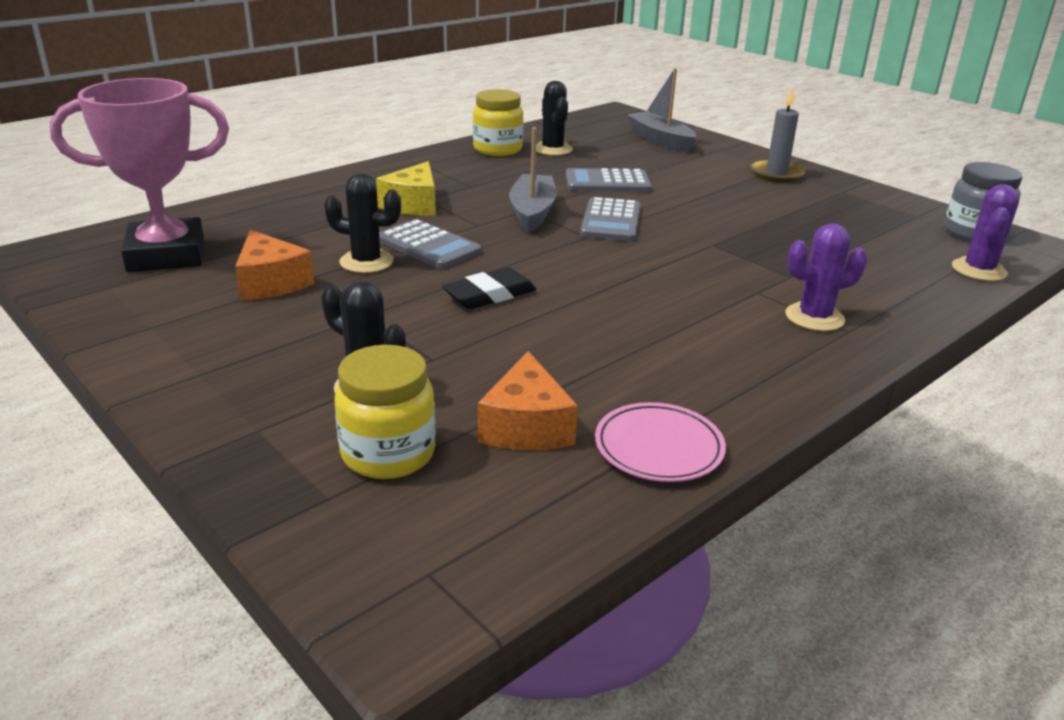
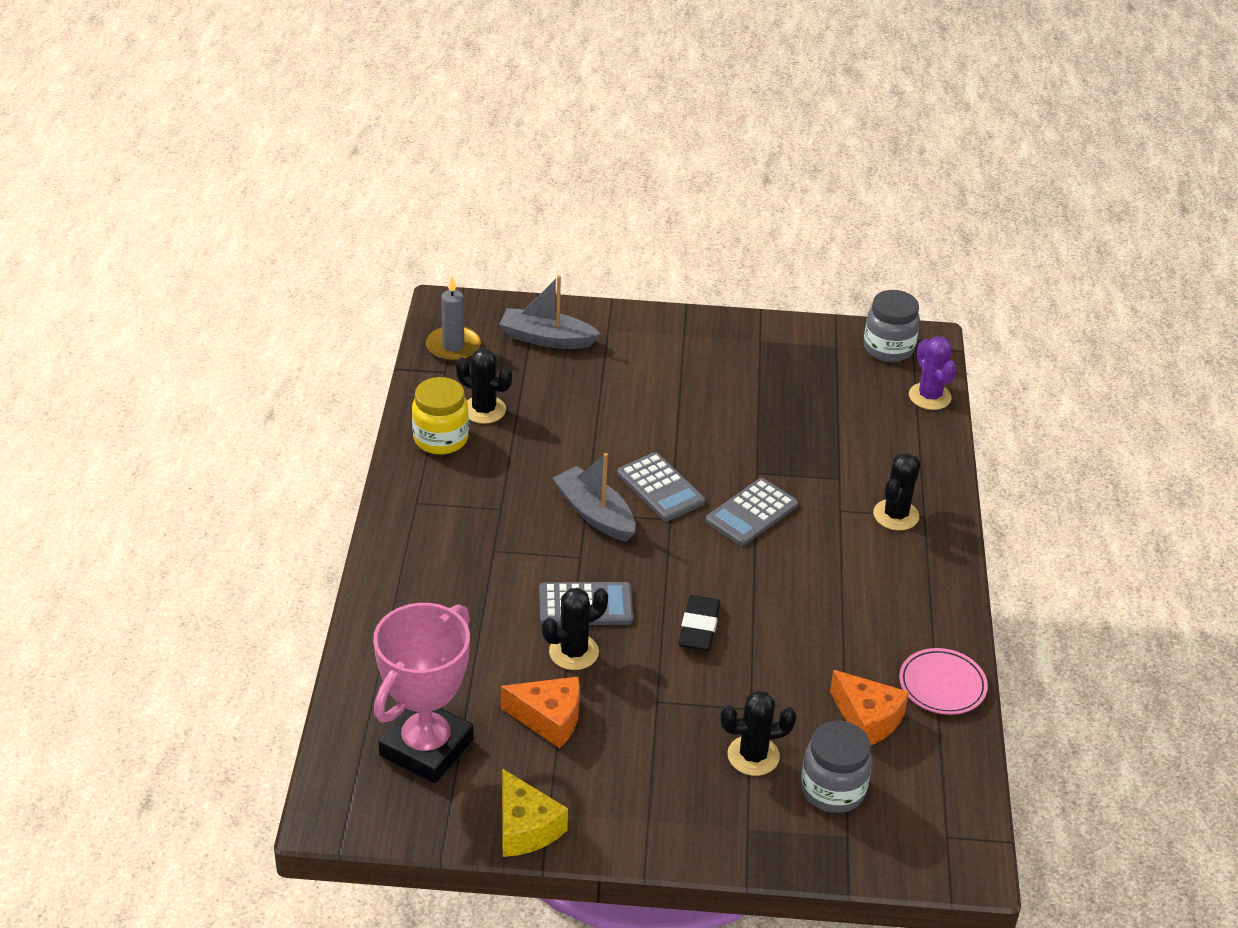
camera: 45 degrees left, 10 degrees up
yellow jar [334,345,436,479] -> grey jar [801,720,872,813]
yellow cheese [376,161,436,215] -> yellow cheese moved to [502,768,568,857]
grey calculator [566,168,652,192] -> grey calculator moved to [706,478,798,546]
grey candle [750,88,805,182] -> grey candle moved to [426,276,481,362]
purple cactus [785,223,867,331] -> black cactus [873,453,921,531]

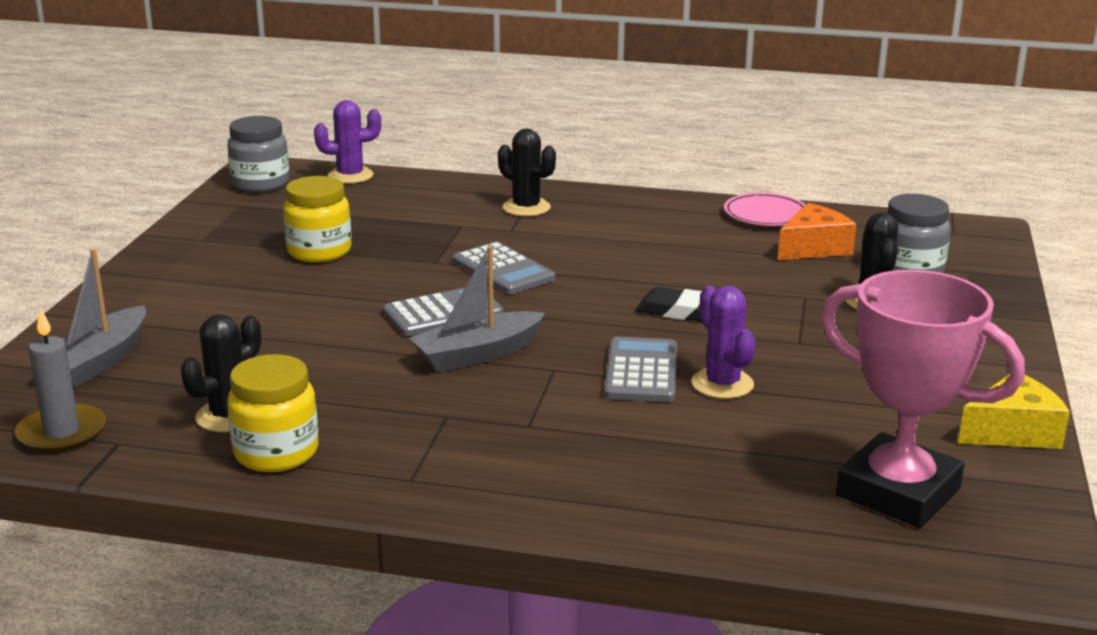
camera: 80 degrees left, 15 degrees down
orange cheese [501,676,580,748] -> none
black cactus [542,588,608,670] -> purple cactus [691,285,755,399]
none -> yellow jar [283,176,352,263]

